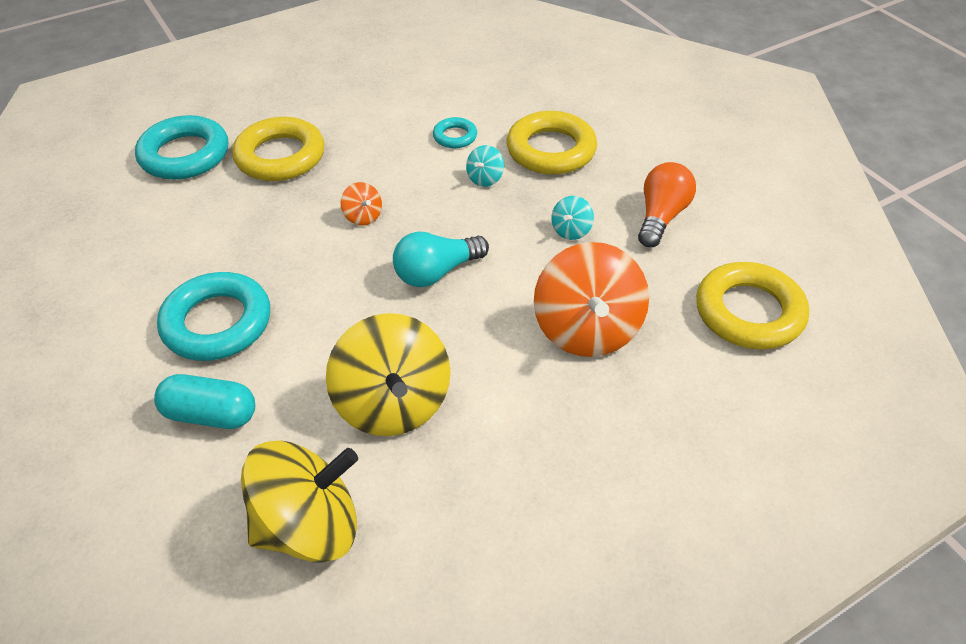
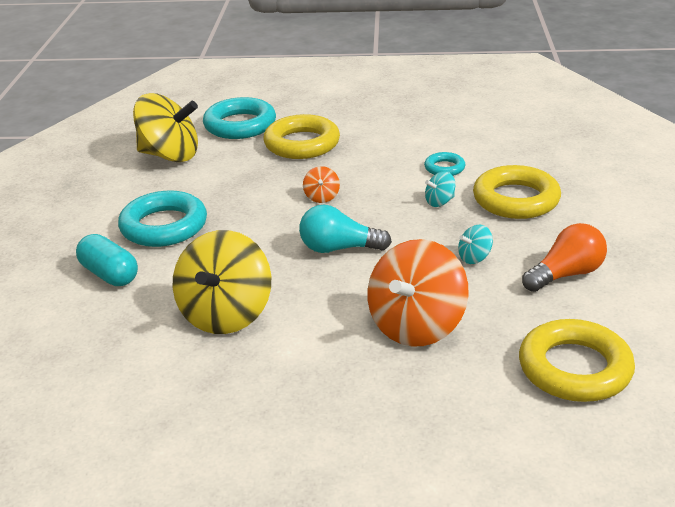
camera: 35 degrees right, 15 degrees down
yellow spinning top [241,440,358,563] -> yellow spinning top moved to [133,93,198,162]

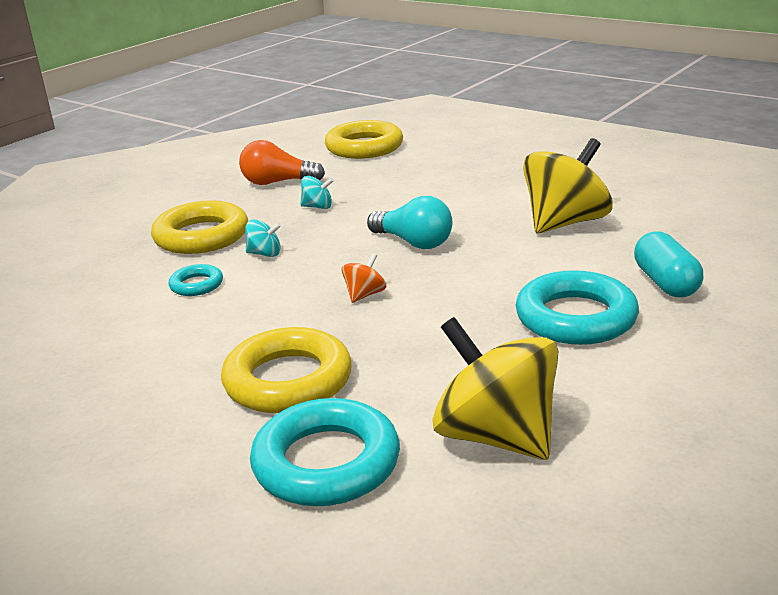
camera: 145 degrees left, 5 degrees down
orange spinning top [368,239,469,346] -> none

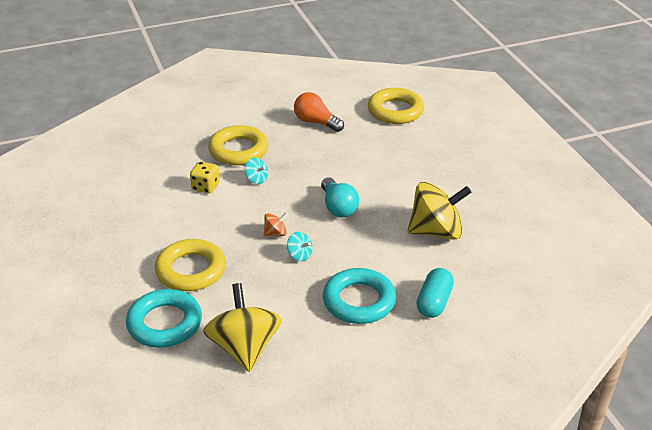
camera: 30 degrees right, 10 degrees up
turquoise ring [169,264,223,296] -> yellow dice [190,162,220,193]
turquoise spinning top [300,176,334,209] -> turquoise spinning top moved to [287,232,312,261]

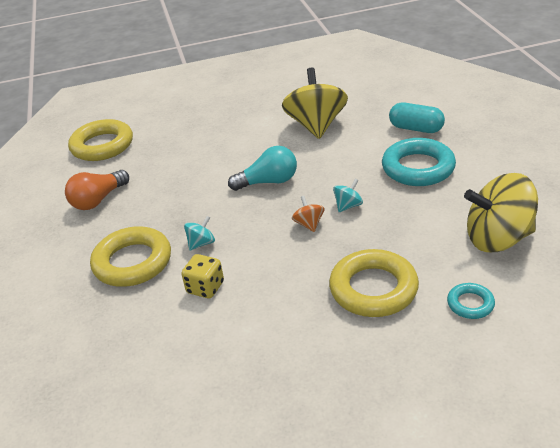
camera: 80 degrees left, 0 degrees up
turquoise ring [126,289,202,348] -> turquoise ring [447,283,495,319], size x0.50

